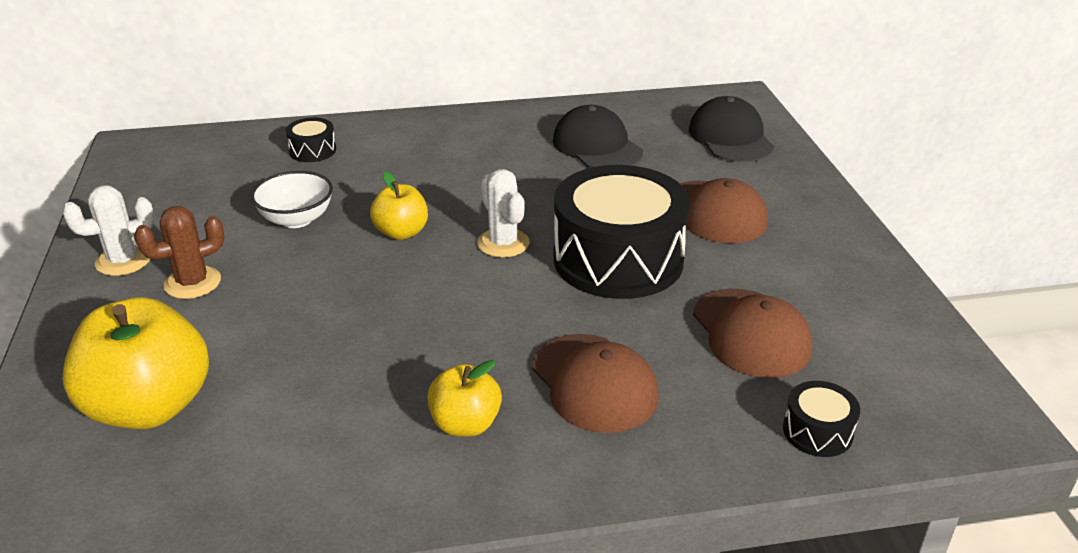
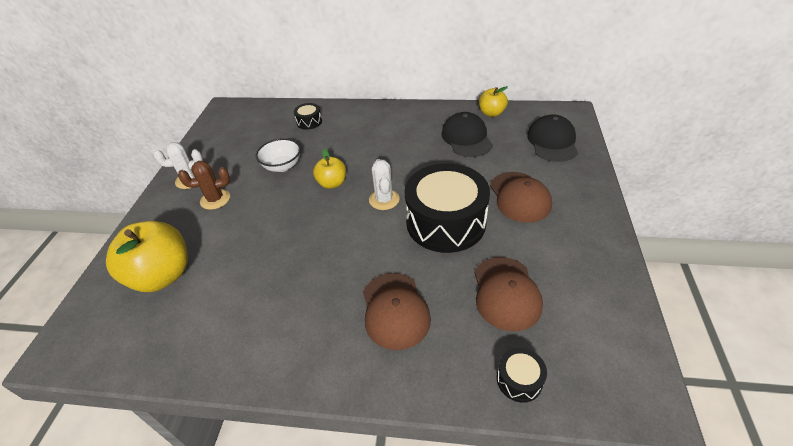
camera: 20 degrees right, 10 degrees up
yellow apple [427,360,502,437] -> yellow apple moved to [479,86,508,117]

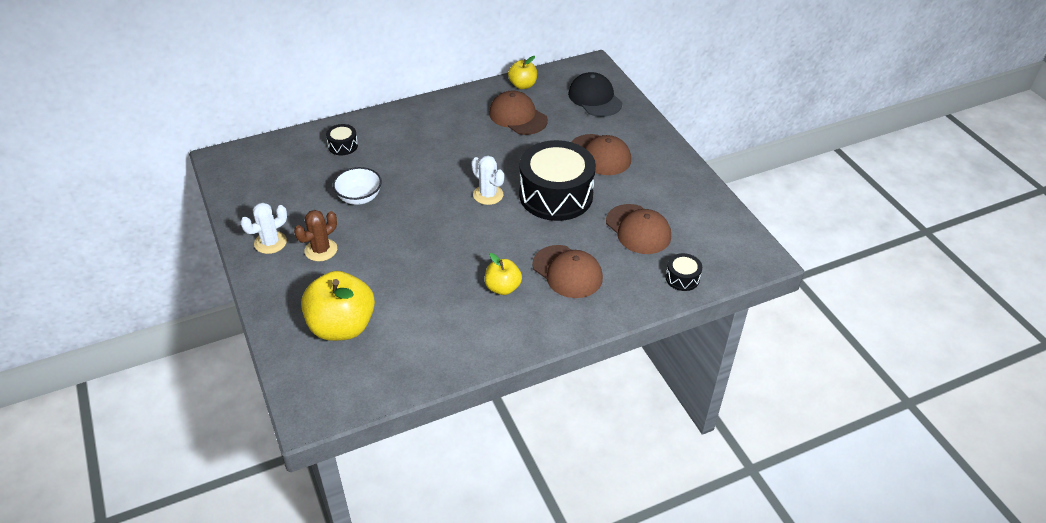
camera: 35 degrees left, 0 degrees up
yellow apple [313,149,346,189] -> yellow apple moved to [485,253,522,295]
black cap [441,112,493,157] -> brown cap [489,91,548,135]

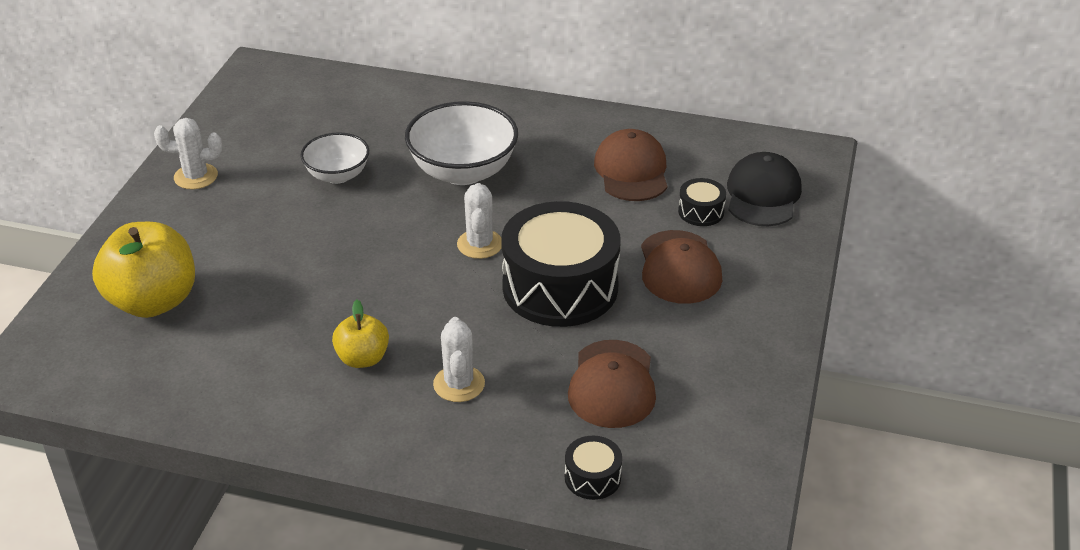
camera: 40 degrees right, 5 degrees down
brown cactus [294,210,337,261] -> none
black drum [326,124,358,155] -> black drum moved to [678,178,726,226]
yellow apple [508,56,537,89] -> none
brown cap [532,245,603,298] -> white cactus [433,317,485,402]
none -> white bowl [405,101,518,185]

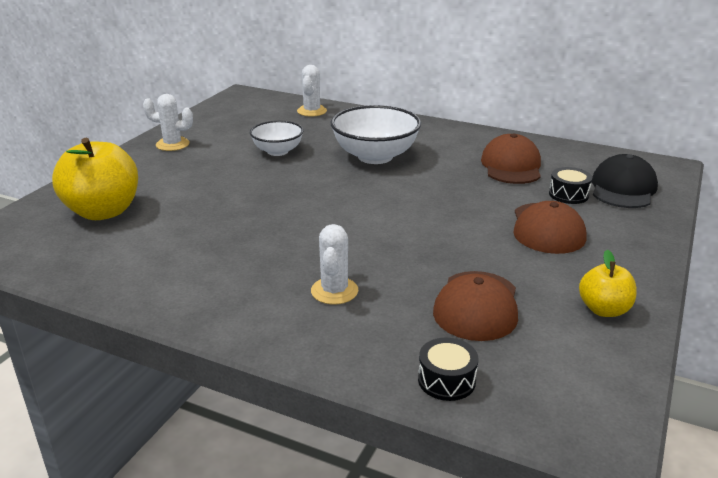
camera: 10 degrees right, 10 degrees down
yellow apple [332,300,389,368] -> yellow apple moved to [579,250,637,317]
white cactus [457,183,502,259] -> white cactus moved to [297,65,327,117]
black drum [501,201,621,327] -> none

